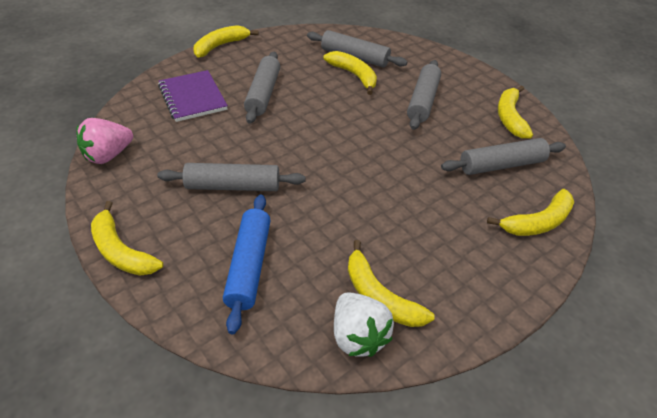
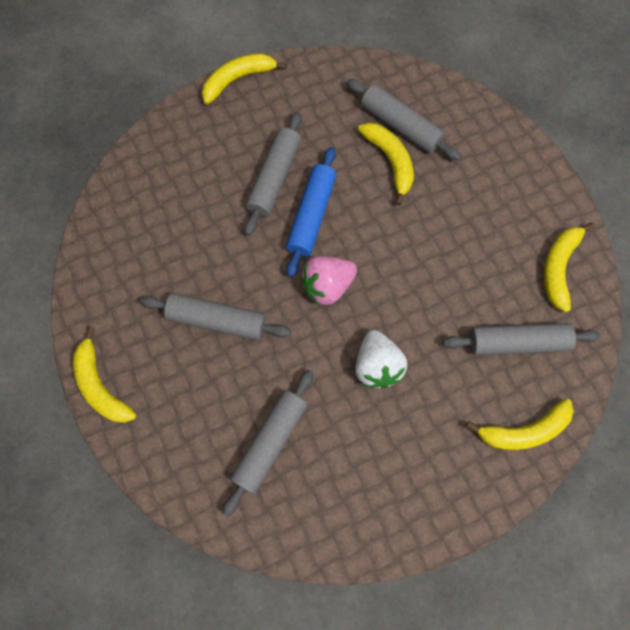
camera: 15 degrees right, 25 degrees up
pink strawberry [76,118,133,164] -> pink strawberry moved to [301,256,357,306]
purple notebook [158,70,228,122] -> none
blue rolling pin [223,195,271,334] -> blue rolling pin moved to [286,147,337,277]
white strawberry [334,292,394,357] -> white strawberry moved to [355,330,408,388]
yellow banana [348,240,435,327] -> none
grey rolling pin [407,60,441,130] -> grey rolling pin moved to [222,370,314,517]

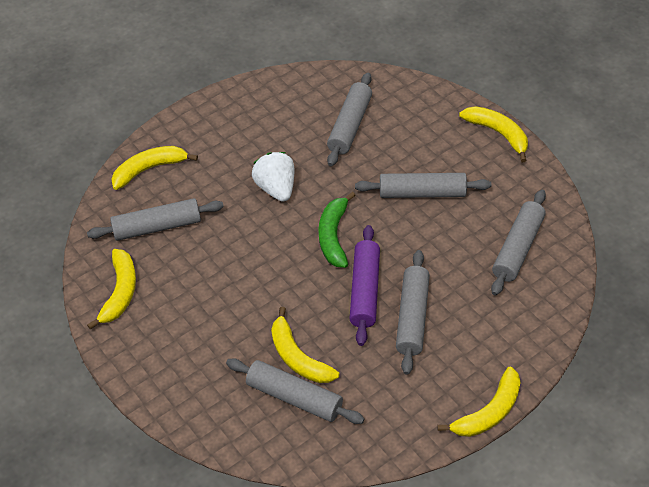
camera: 170 degrees right, 20 degrees down
blue rolling pin [286,147,337,277] -> purple rolling pin [349,225,380,346]
pink strawberry [301,256,357,306] -> green banana [318,192,356,268]
none -> grey rolling pin [491,190,546,295]

